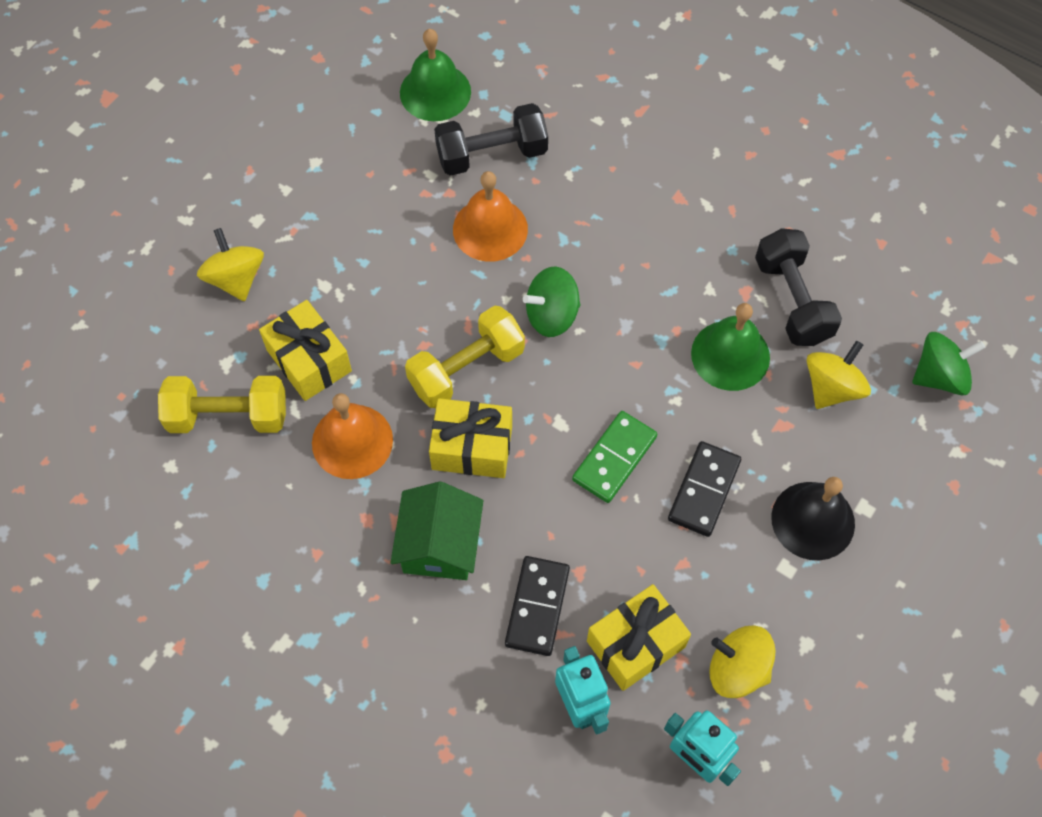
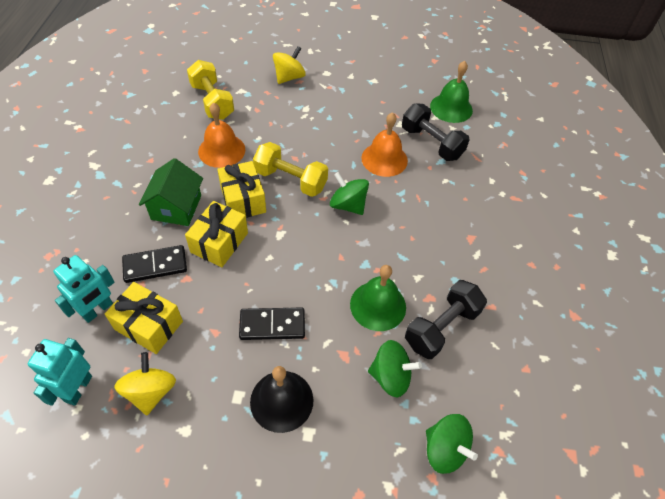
camera: 60 degrees right, 10 degrees down
yellow gift [259,300,352,401] -> yellow gift moved to [185,201,248,267]
green house [390,482,483,580] -> green house turned 60 degrees counterclockwise [139,158,203,226]
green domino [572,411,657,503] -> none
yellow spinning top [806,341,871,409] -> green spinning top [368,340,422,397]

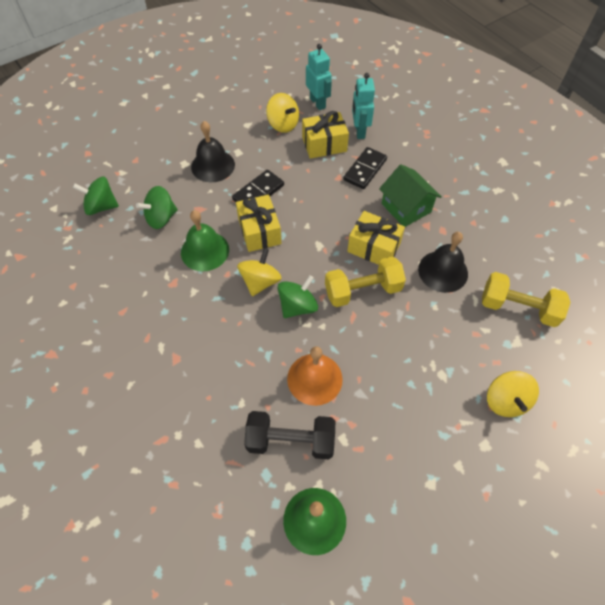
camera: 140 degrees right, 5 degrees up
yellow gift [185,201,248,267] -> yellow gift moved to [236,194,281,252]
orange bell [198,102,245,168] -> black bell [418,232,468,293]
green spinning top [330,172,369,215] -> green spinning top turned 45 degrees counterclockwise [277,275,318,318]
black dumbbell [405,280,487,359] -> none
none -> yellow spinning top [237,248,282,296]

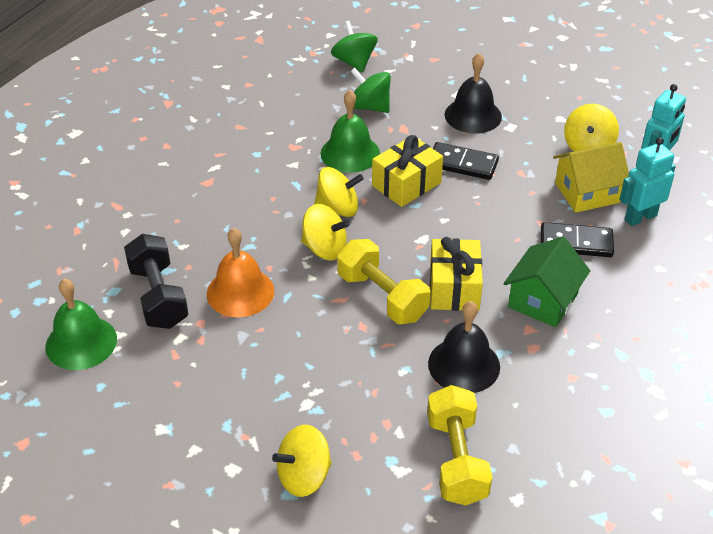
camera: 65 degrees right, 15 degrees down
green spinning top [277,275,318,318] -> yellow spinning top [301,204,350,260]
yellow gift [302,111,349,159] -> yellow house [553,142,629,213]

